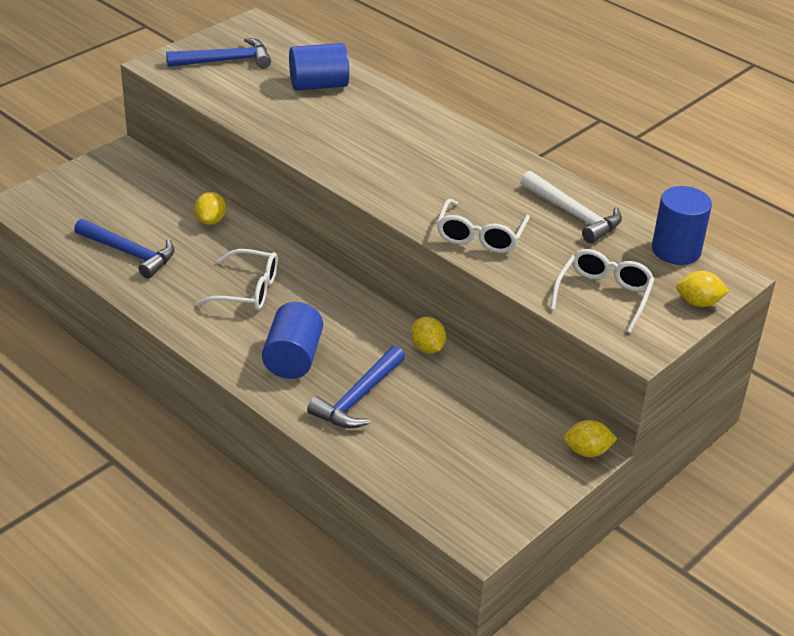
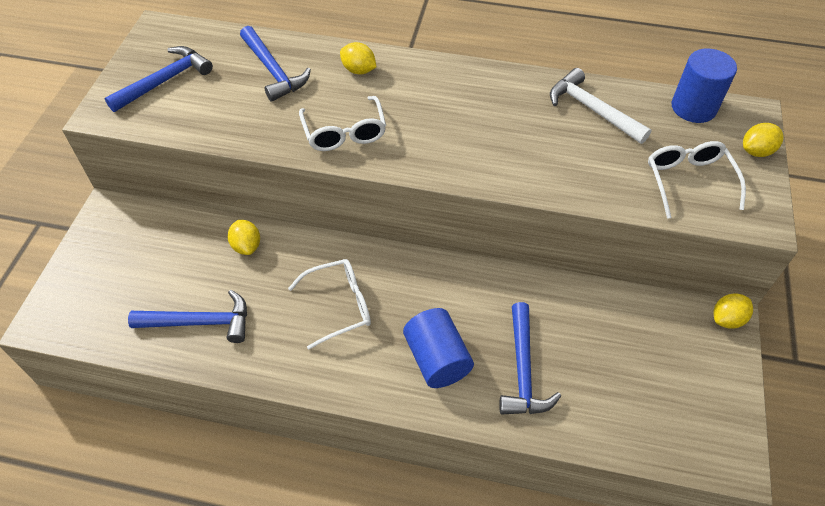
camera: 30 degrees left, 15 degrees up
blue cylinder [289,43,349,91] -> blue hammer [240,26,311,102]
yellow lemon [411,317,446,353] -> yellow lemon moved to [340,42,376,75]
white glasses [437,199,530,253] -> white glasses moved to [299,96,386,151]
white hammer [521,171,622,244] -> white hammer turned 150 degrees counterclockwise [550,68,651,144]

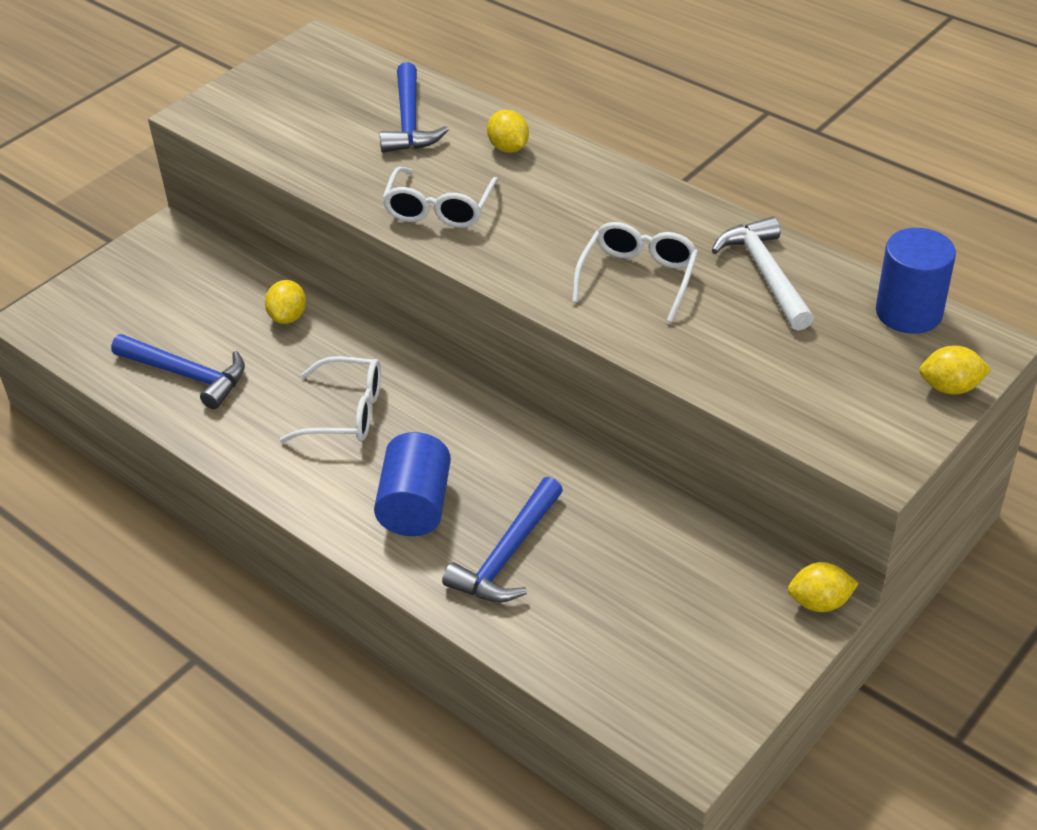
camera: 30 degrees right, 10 degrees down
blue hammer [105,46,213,112] -> none
white glasses [648,141,746,219] -> white glasses moved to [572,222,698,322]

